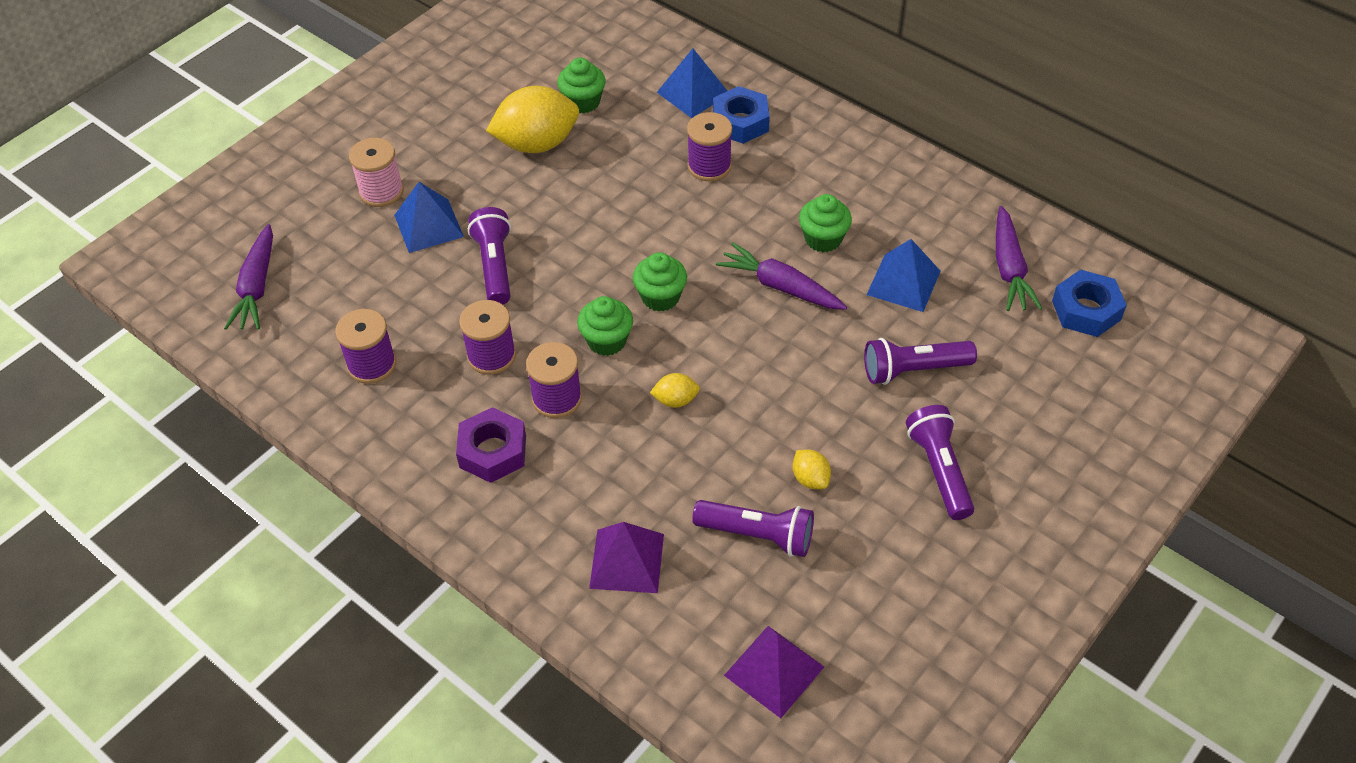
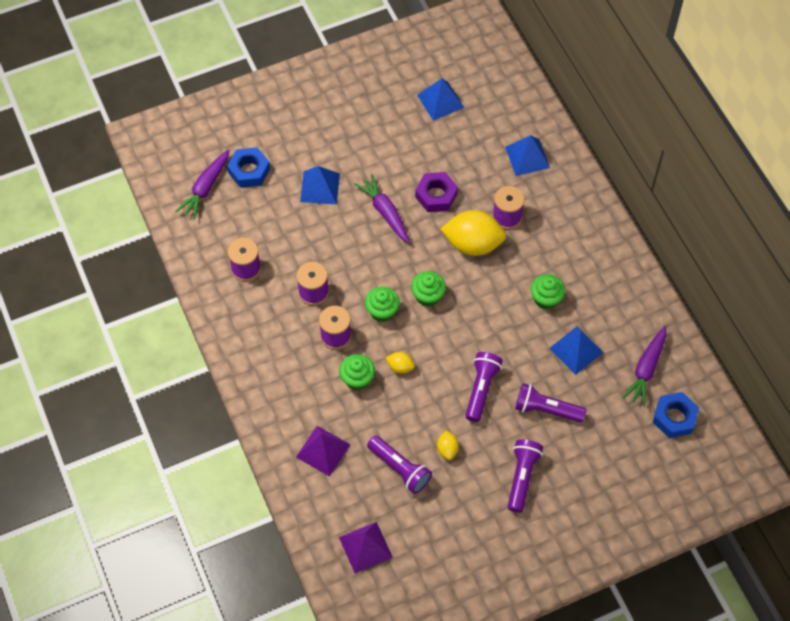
camera: 25 degrees right, 10 degrees up
pink spool [349,137,404,207] -> none
purple nut [456,407,526,483] -> purple nut moved to [415,172,458,212]
purple flashlight [468,207,511,305] -> purple flashlight moved to [465,352,503,422]
yellow lemon [486,86,579,153] -> yellow lemon moved to [441,210,506,256]
green cupcake [557,58,605,113] -> green cupcake moved to [339,354,375,390]
blue nut [713,86,770,144] -> blue nut moved to [227,147,270,188]
purple carrot [716,242,847,310] -> purple carrot moved to [354,174,410,243]
none -> blue pyramid [417,78,465,121]

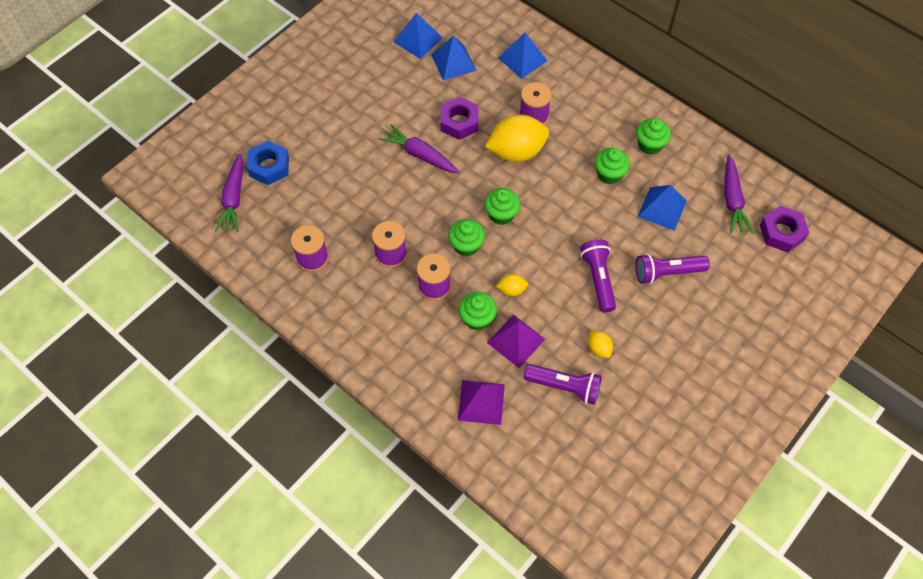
camera: 25 degrees left, 0 degrees up
blue pyramid [300,166,340,204] -> blue pyramid moved to [431,35,477,80]
purple pyramid [339,522,393,574] -> purple pyramid moved to [487,314,545,368]
purple flashlight [508,439,543,513] -> none
blue nut [653,392,699,438] -> purple nut [760,206,809,252]
none -> green cupcake [636,118,671,155]

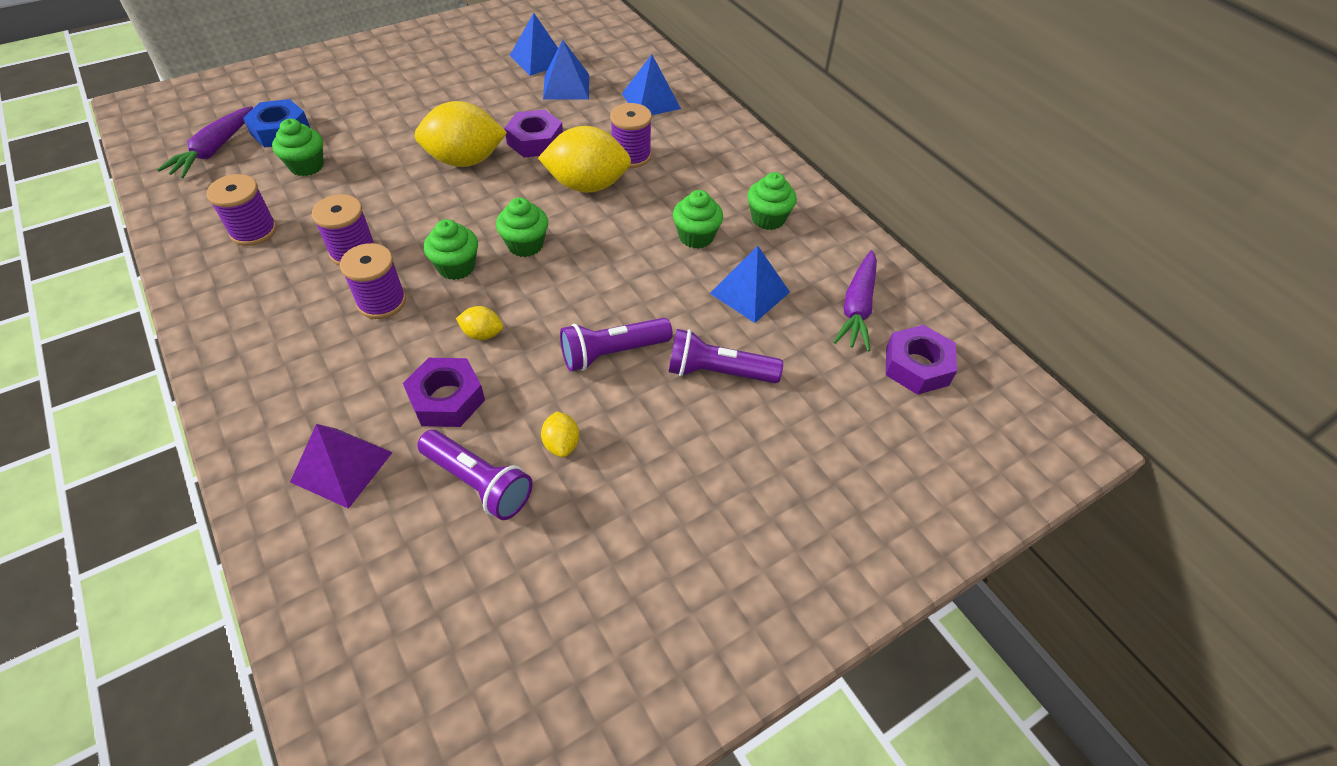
camera: 15 degrees right, 10 degrees down
purple carrot [379,124,460,173] -> yellow lemon [415,101,507,167]
green cupcake [459,292,497,330] -> green cupcake moved to [272,119,324,176]
purple pyramid [487,314,545,368] -> purple nut [403,358,485,427]
purple flashlight [580,239,616,313] -> purple flashlight turned 120 degrees counterclockwise [560,318,673,372]

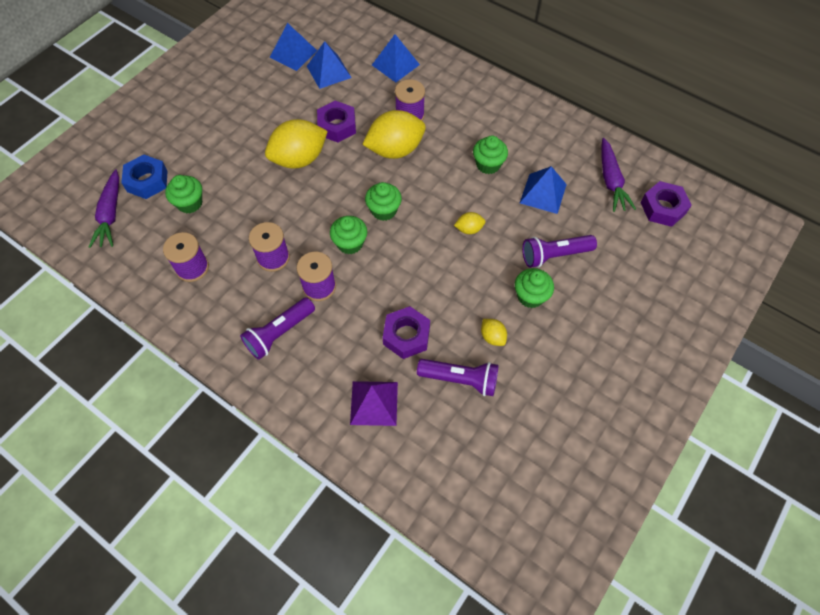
camera: 20 degrees left, 10 degrees up
yellow lemon [456,306,503,340] -> yellow lemon moved to [454,212,485,234]
purple flashlight [560,318,673,372] -> purple flashlight moved to [240,297,315,360]
green cupcake [747,172,797,230] -> green cupcake moved to [515,268,554,308]

